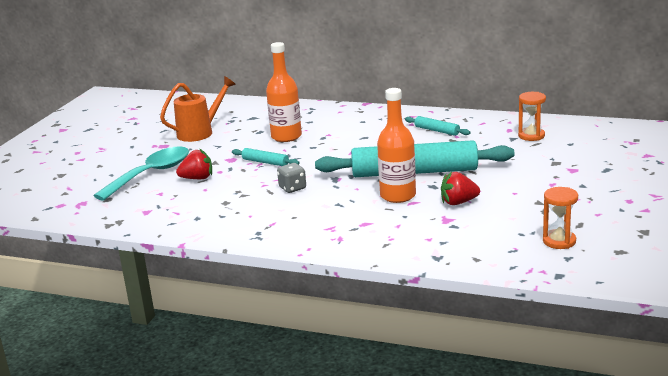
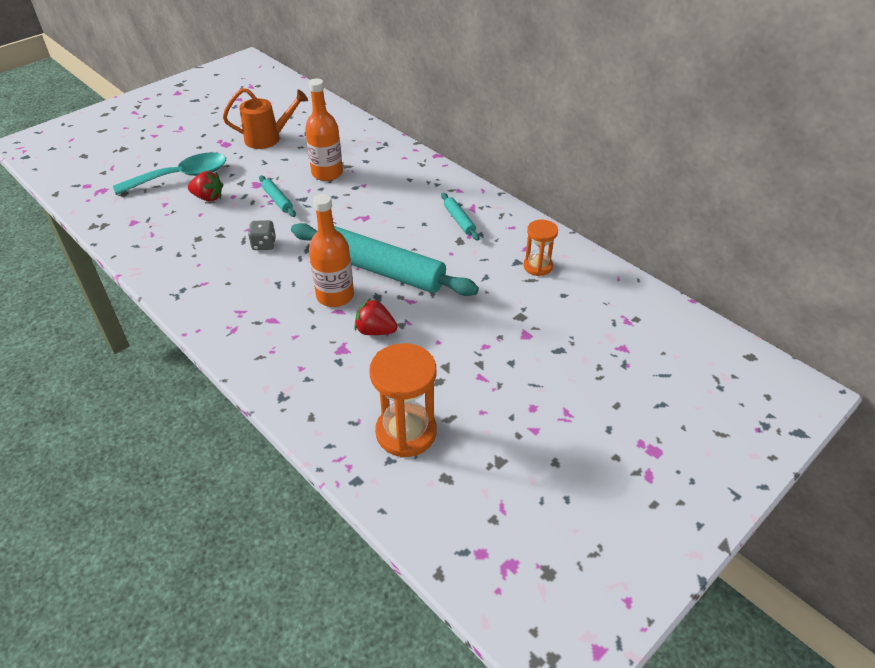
camera: 25 degrees right, 20 degrees up
orange hourglass [543,187,578,249] -> orange hourglass [369,343,437,458], size x1.67

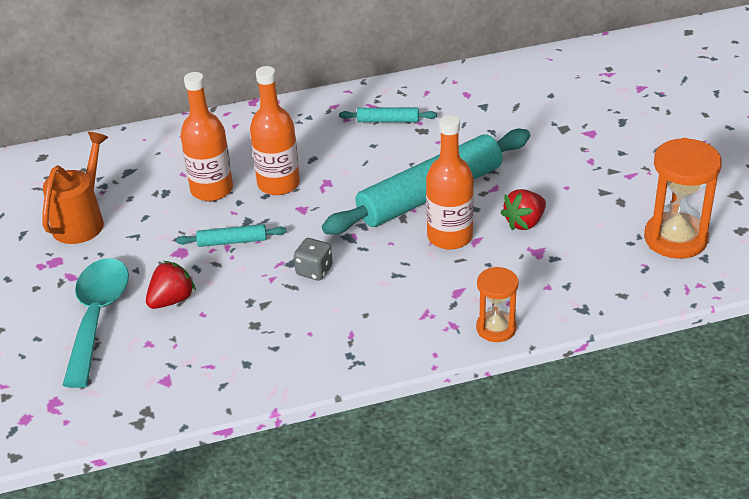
camera: 60 degrees left, 5 degrees down
orange hourglass [523,220,558,276] -> orange hourglass moved to [476,267,519,342]
none -> orange bottle [250,66,300,195]

